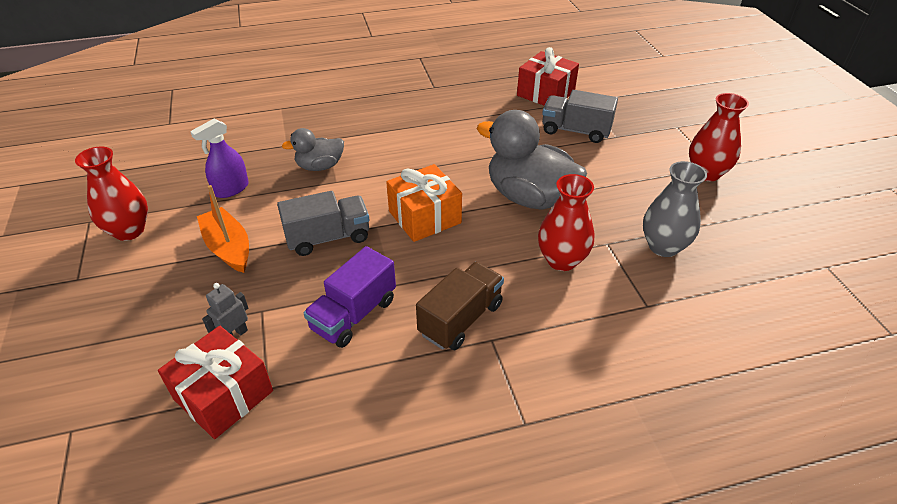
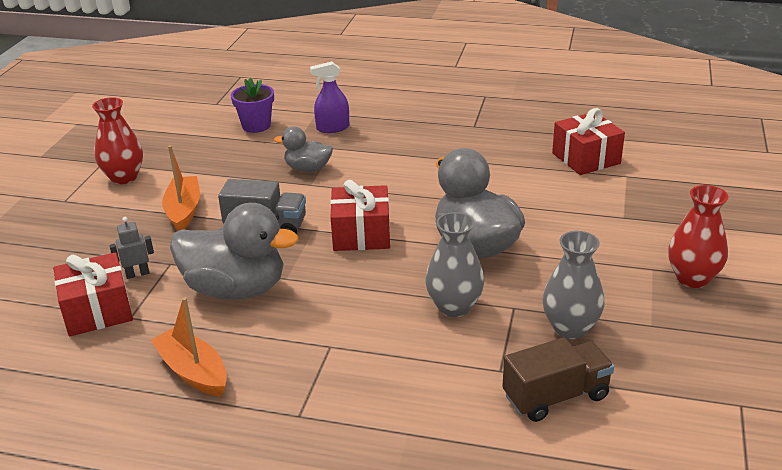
camera: 30 degrees right, 10 degrees down
purple spray bottle [190,119,249,198] -> purple spray bottle moved to [310,61,349,133]
purple truck [304,246,396,348] -> grey duck [170,203,299,300]
orange gift [386,164,462,242] -> red gift [330,180,390,251]
brown truck [416,262,504,350] -> brown truck moved to [502,338,614,422]
red vase [538,174,594,271] -> grey vase [425,212,484,317]
grey truck [542,90,618,143] -> none
none -> orange boat [151,297,227,397]
none -> purple flower pot [231,78,274,133]

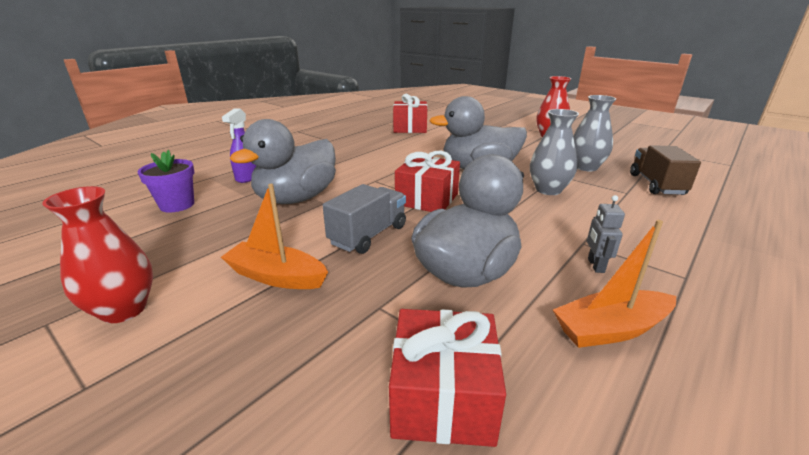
camera: 65 degrees left, 5 degrees down
grey robot [109,217,154,279] -> grey robot moved to [587,195,625,273]
grey duck [274,127,333,172] -> grey duck [230,119,336,204], size x1.85

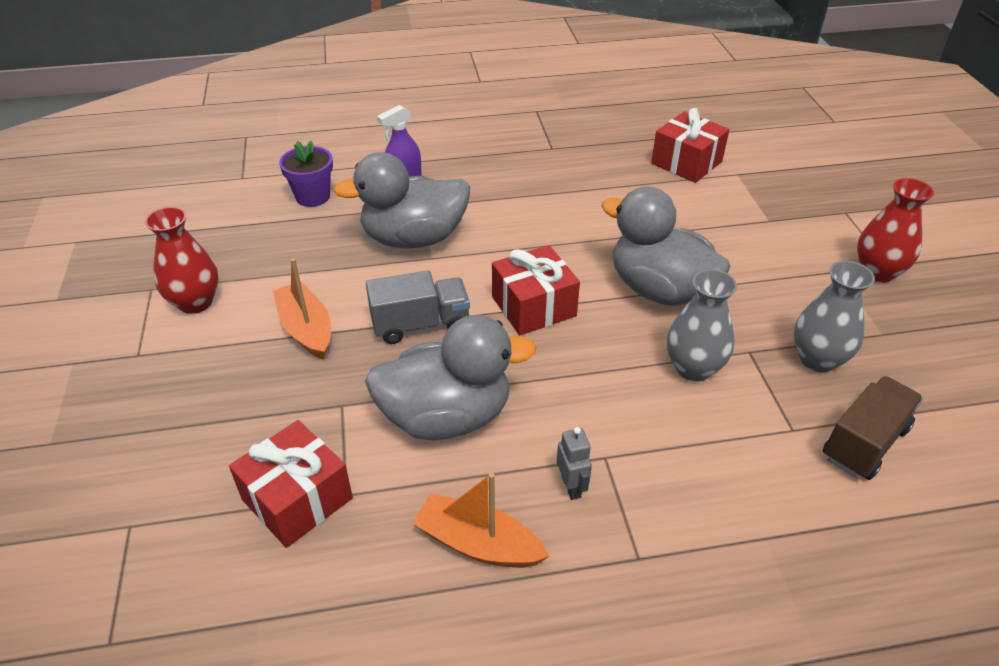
camera: 40 degrees right, 15 degrees up
grey robot [587,195,625,273] -> grey robot turned 120 degrees clockwise [557,427,592,500]

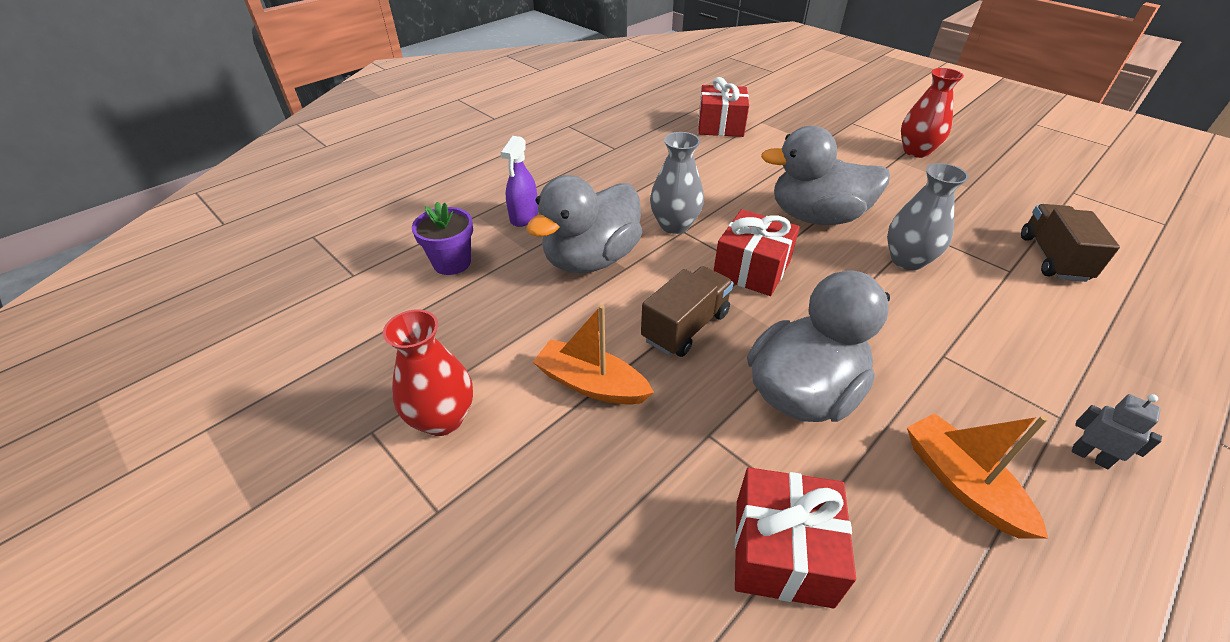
camera: 35 degrees left, 0 degrees up
grey truck [366,270,470,344] -> brown truck [641,266,733,357]
orange boat [413,473,550,568] -> orange boat turned 75 degrees clockwise [907,413,1048,538]
grey robot [557,427,592,500] -> grey robot moved to [1072,394,1162,469]
grey vase [794,261,875,373] -> grey vase moved to [650,132,704,234]

